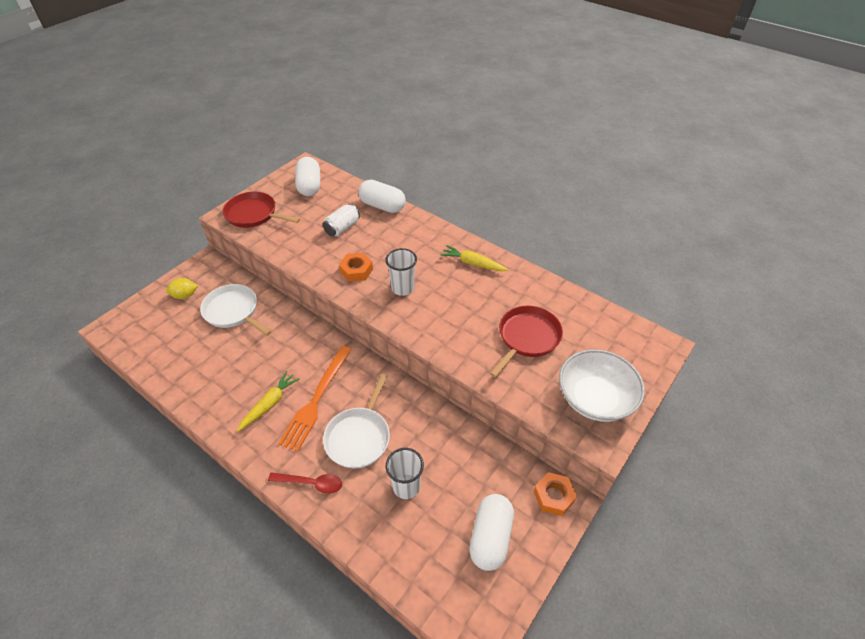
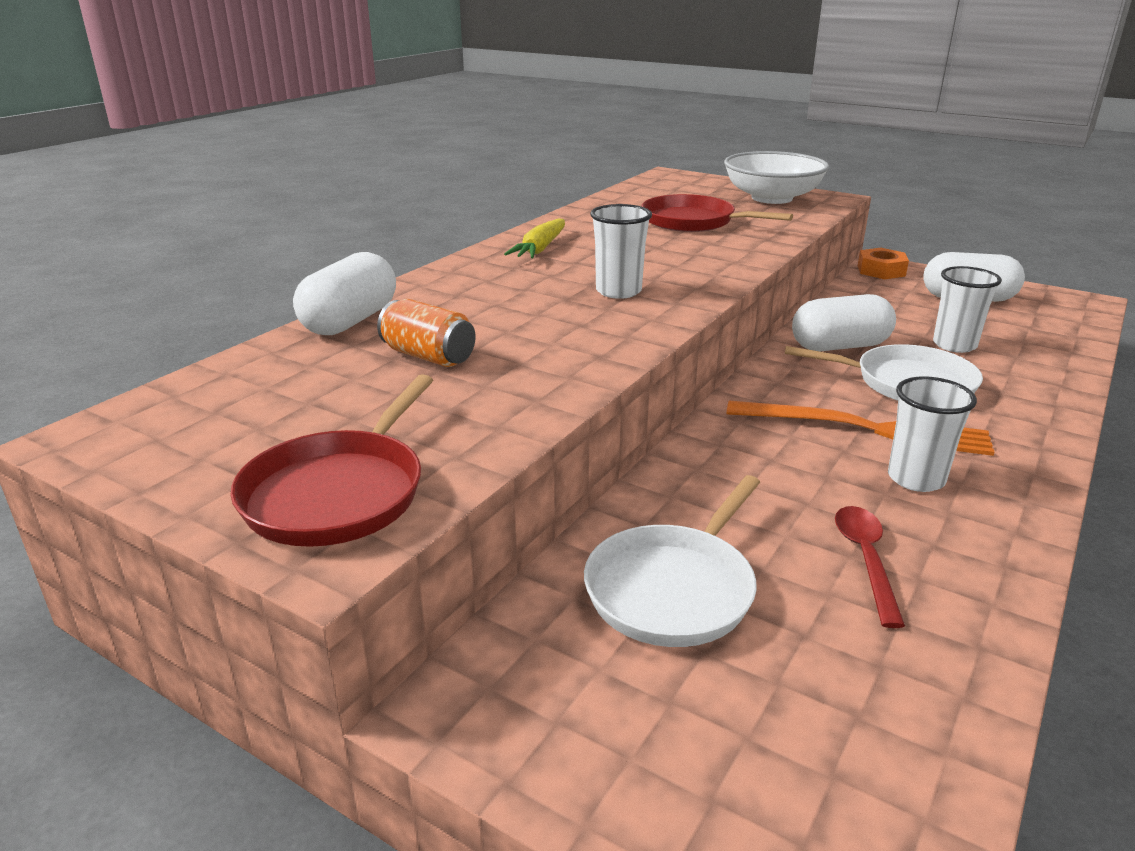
camera: 95 degrees left, 20 degrees down
yellow lemon [166,278,198,299] -> none
yellow carrot [237,371,299,432] -> white cup [888,376,977,492]
red spoon [268,473,342,494] -> red spoon moved to [835,506,905,628]
white capsule [295,157,320,196] -> white capsule moved to [792,294,896,351]
white can [323,204,360,236] -> orange can [377,299,476,367]
orange nut [339,253,373,282] -> none

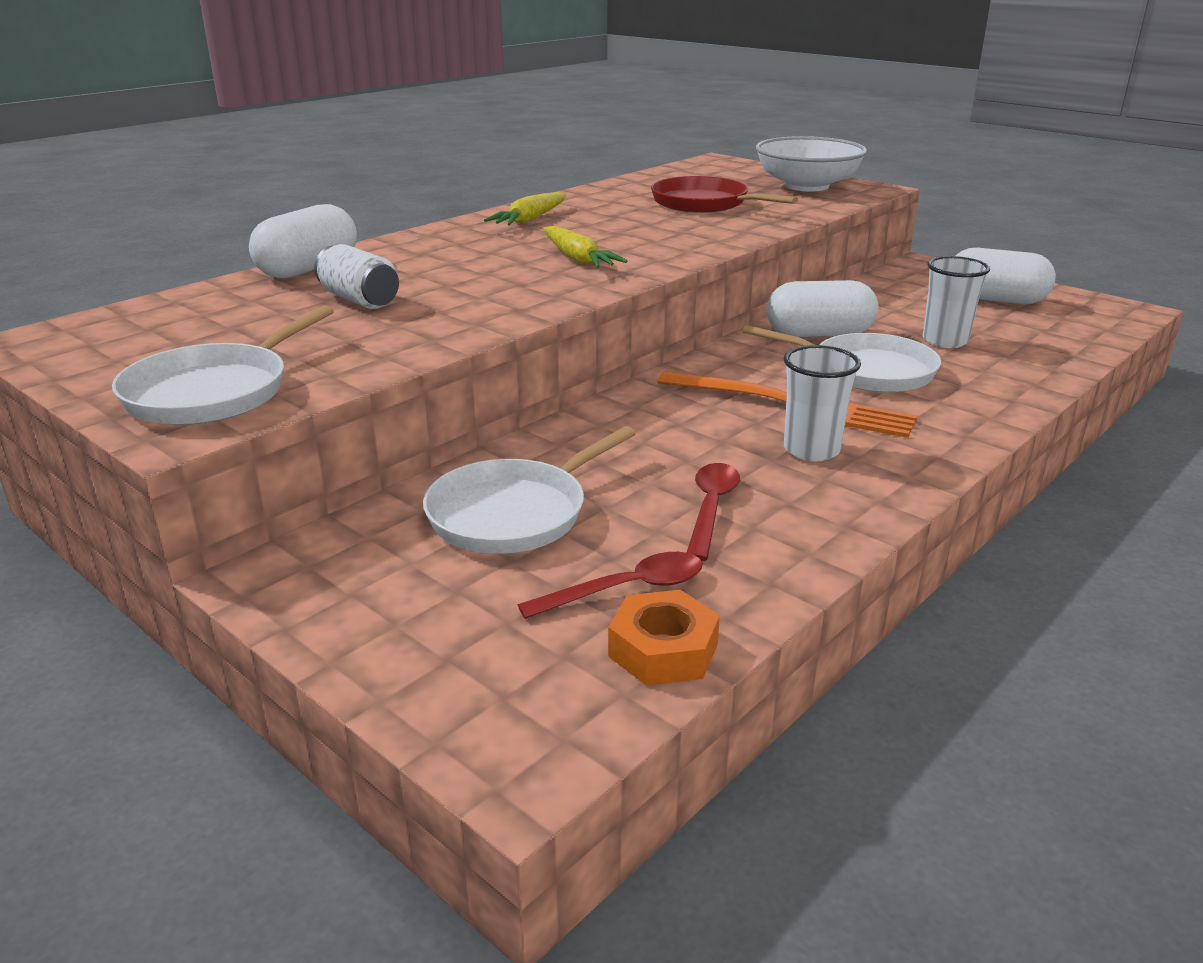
camera: 10 degrees right, 0 degrees up
red pan [230,374,433,547] -> white pan [112,305,334,425]
orange can [377,299,476,367] -> white can [314,244,399,309]
white cup [590,204,652,299] -> yellow carrot [543,226,627,268]
orange nut [858,248,909,279] -> orange nut moved to [608,590,720,686]
none -> red spoon [518,552,703,619]

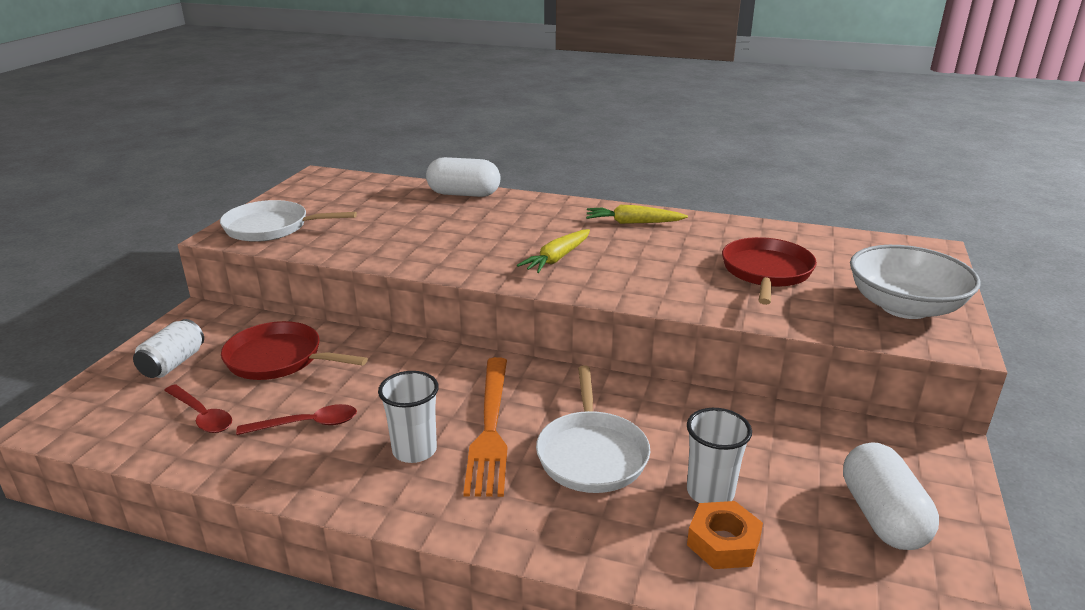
camera: 65 degrees right, 0 degrees up
white can [314,244,399,309] -> white can moved to [133,319,204,378]
white pan [423,426,636,554] -> red pan [221,321,368,380]
orange nut [608,590,720,686] -> orange nut moved to [687,501,763,569]
white capsule [766,280,879,337] -> none

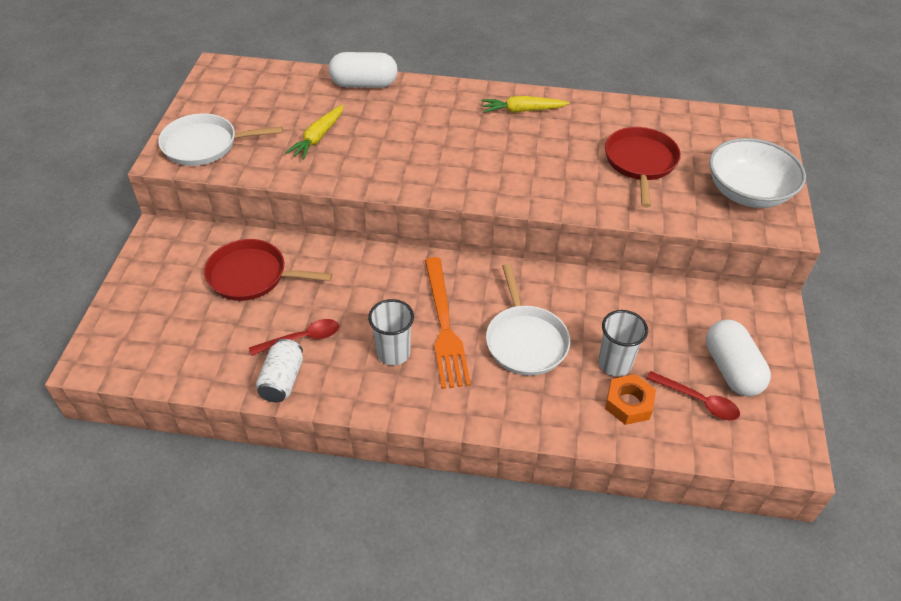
camera: 10 degrees left, 20 degrees up
white can [133,319,204,378] -> white can moved to [256,339,303,402]
red spoon [164,384,232,433] -> red spoon moved to [646,371,740,420]
yellow carrot [517,229,590,273] -> yellow carrot moved to [285,105,344,160]

